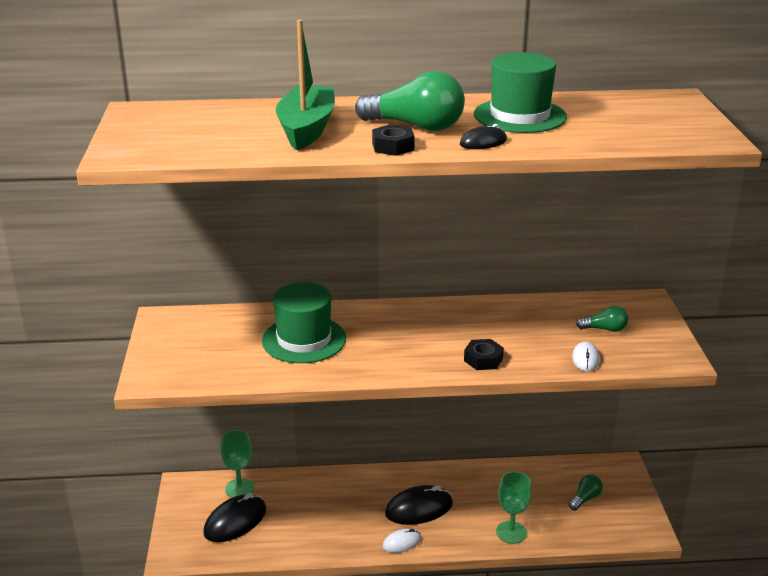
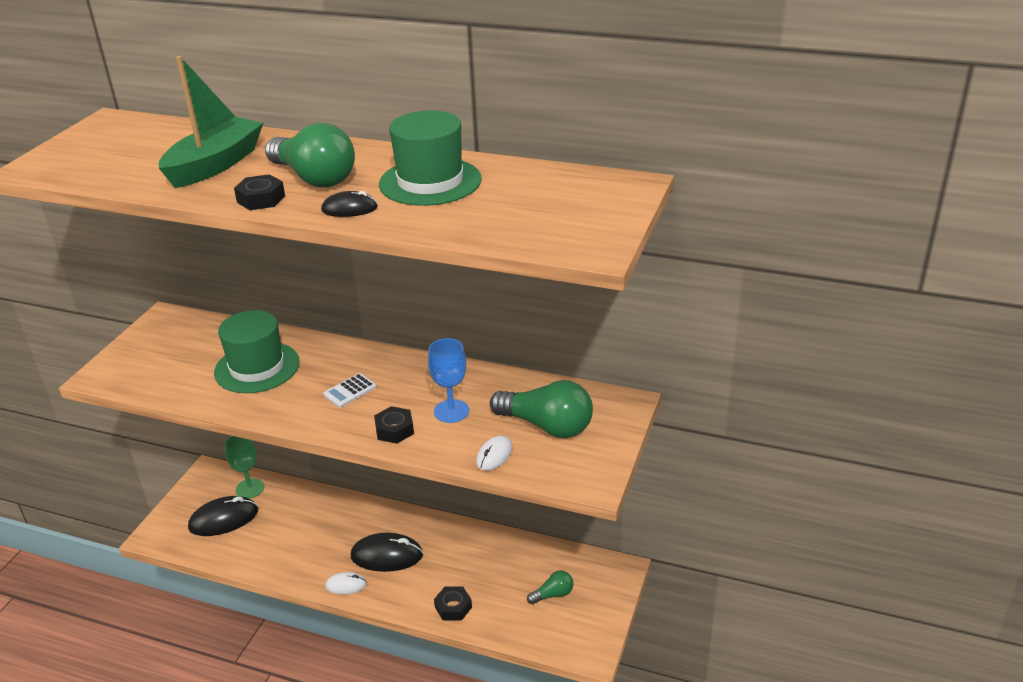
camera: 25 degrees right, 5 degrees up
green goblet [496,471,531,544] -> black nut [434,586,472,621]
green light bulb [576,306,628,332] -> green light bulb [490,380,593,438], size x1.95
none -> white calculator [323,373,377,408]
none -> blue goblet [428,338,469,423]

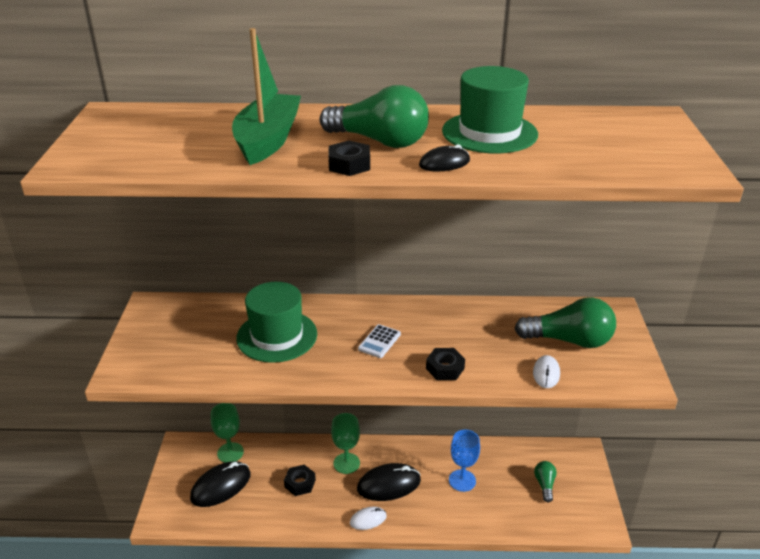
camera: 20 degrees left, 0 degrees up
blue goblet [428,338,469,423] -> blue goblet moved to [449,429,480,492]
black nut [434,586,472,621] -> black nut moved to [284,465,316,496]
green light bulb [527,570,574,604] -> green light bulb turned 45 degrees counterclockwise [534,461,557,503]
none -> green goblet [331,413,360,474]

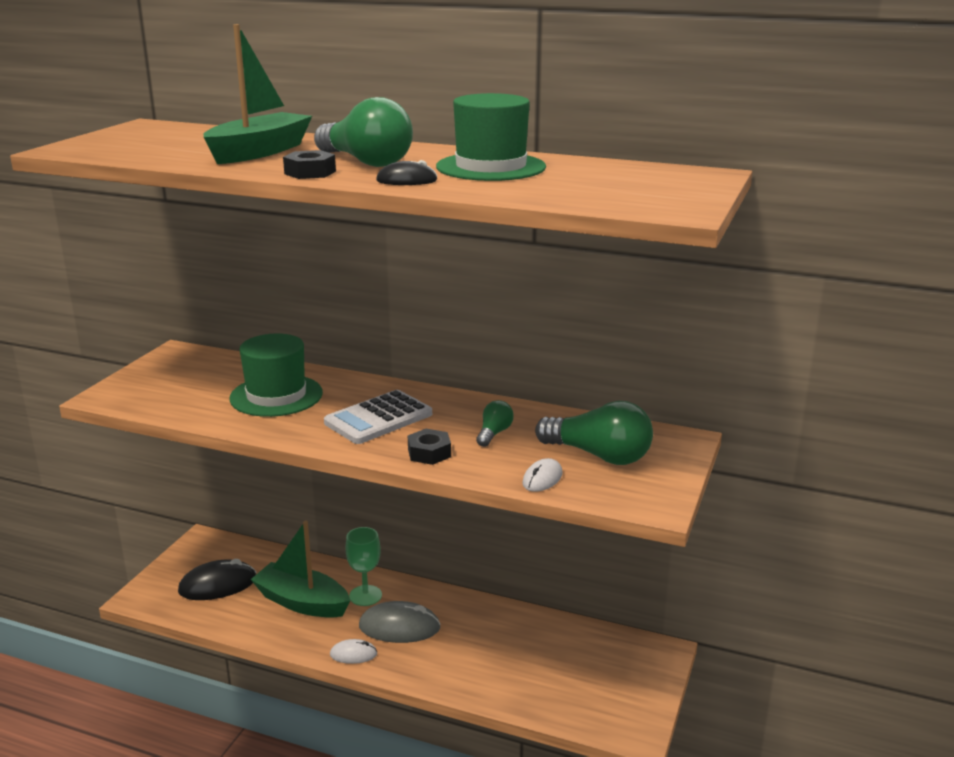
camera: 20 degrees right, 10 degrees down
green goblet [211,403,244,463] -> none
black nut [284,465,316,496] -> green boat [251,521,350,618]
black mouse [357,463,421,501] -> grey mouse [359,601,441,643]
white calculator [358,324,401,358] -> white calculator [324,390,432,444], size x1.87
blue goblet [449,429,480,492] -> none
green light bulb [534,461,557,503] -> green light bulb moved to [476,400,514,447]

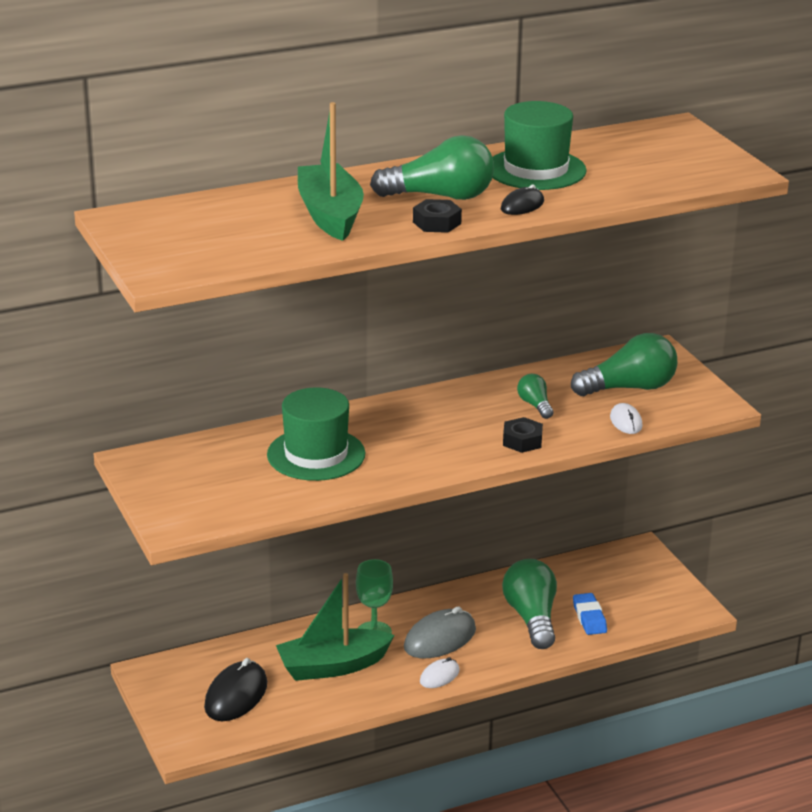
camera: 45 degrees left, 5 degrees up
white calculator [324,390,432,444] -> none
none -> green light bulb [502,559,557,649]
none -> blue eraser [573,593,607,635]

